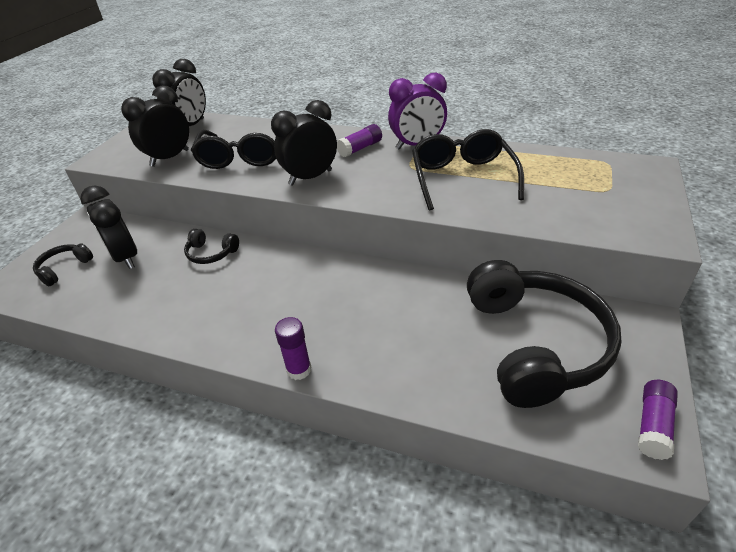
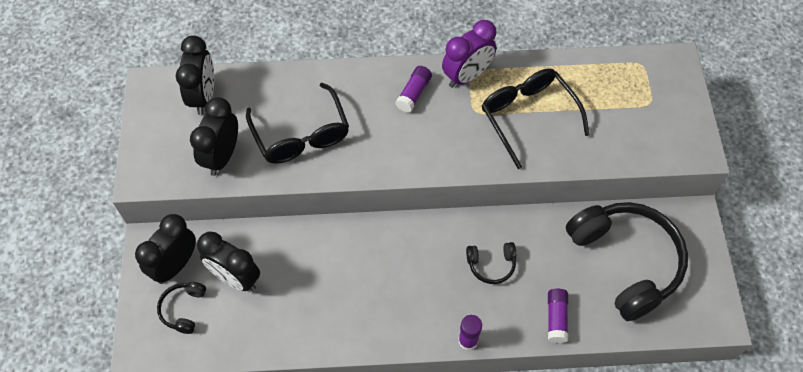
camera: 25 degrees left, 20 degrees up
black headphones [184,229,239,264] -> black headphones moved to [466,242,516,284]
black clock [271,100,337,185] -> black clock moved to [135,214,196,284]
purple glue stick [638,380,678,460] -> purple glue stick moved to [548,289,568,343]

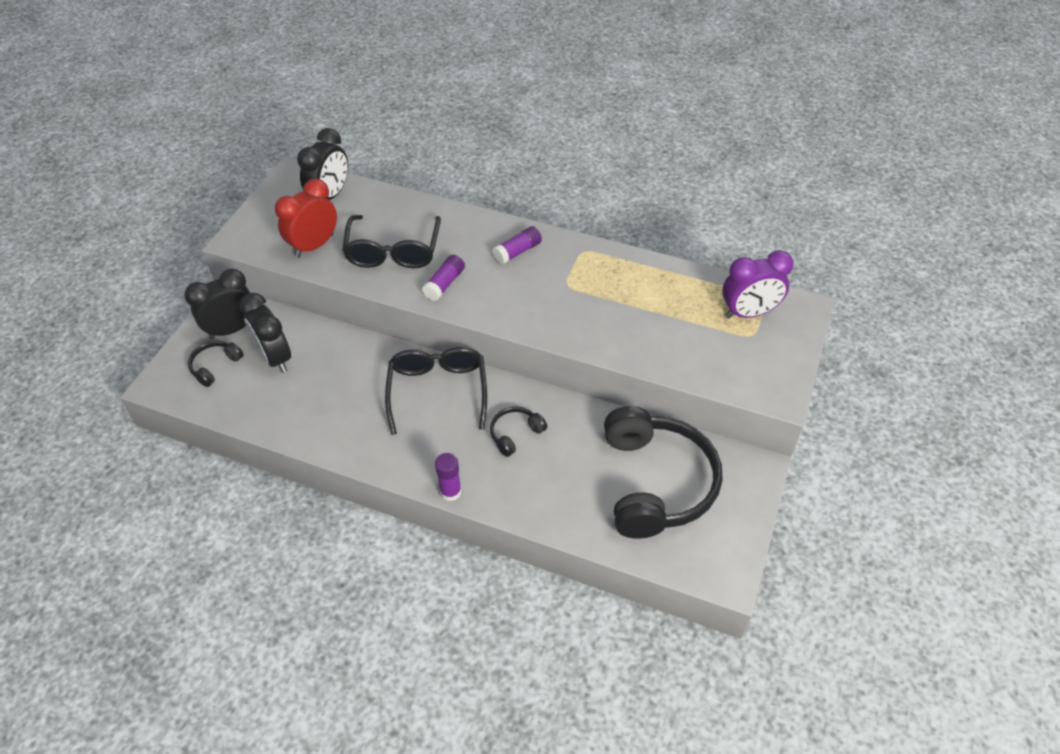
camera: 25 degrees right, 10 degrees down
black clock [190,97,238,176] -> red clock [275,178,337,258]
purple clock [442,20,497,88] -> purple clock moved to [722,250,793,319]
black headphones [466,242,516,284] -> black headphones turned 120 degrees clockwise [490,407,547,457]
black glasses [482,68,590,169] -> black glasses moved to [385,347,487,435]
purple glue stick [548,289,568,343] -> purple glue stick moved to [422,255,465,301]

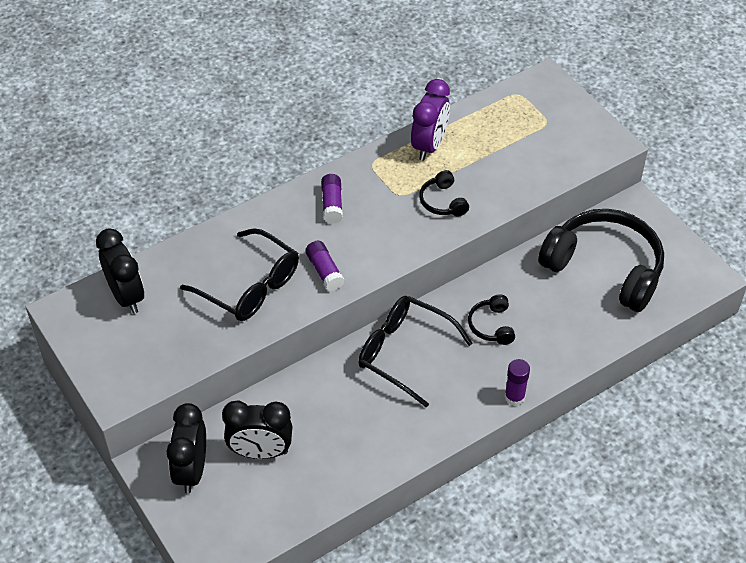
camera: 55 degrees left, 0 degrees up
black headphones [188,341,244,387] -> black headphones moved to [419,170,469,216]
red clock [275,178,337,258] -> none
purple clock [722,250,793,319] -> purple clock moved to [411,79,450,161]

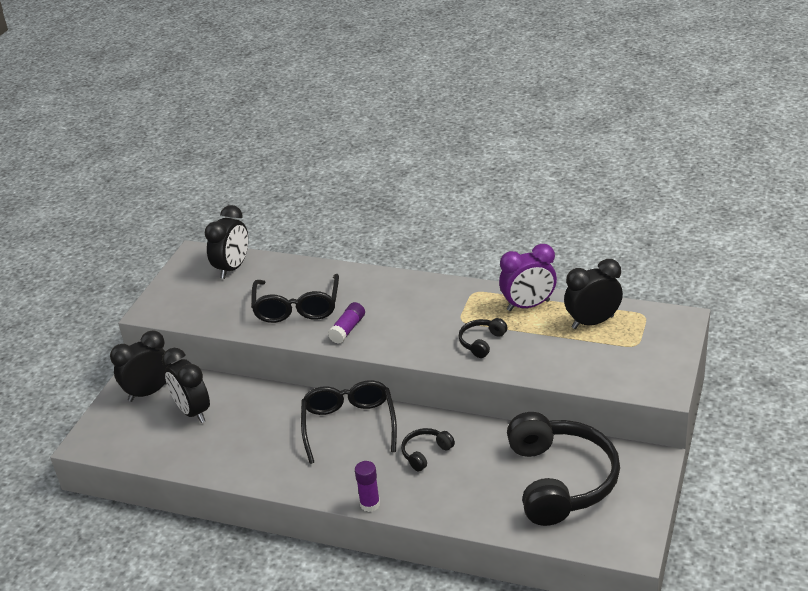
camera: 55 degrees right, 15 degrees down
purple glue stick [321,174,343,224] -> none
none -> black clock [564,259,623,329]

